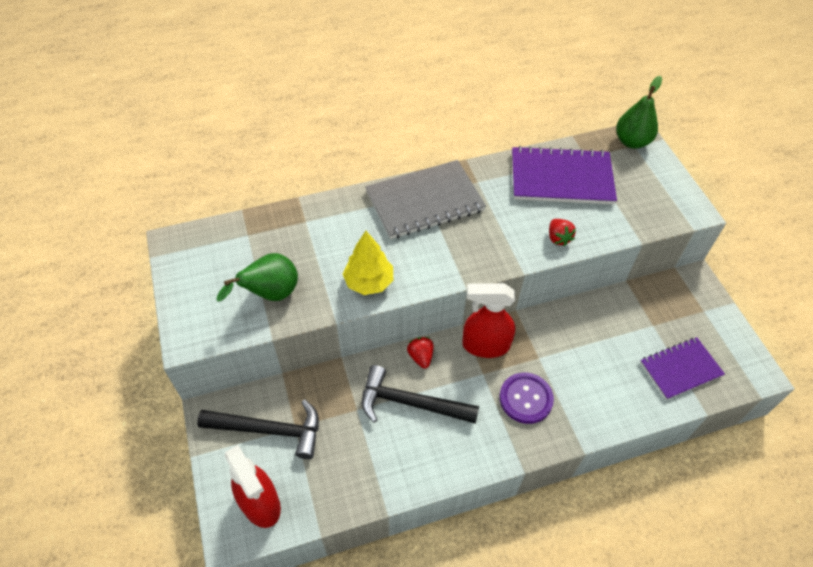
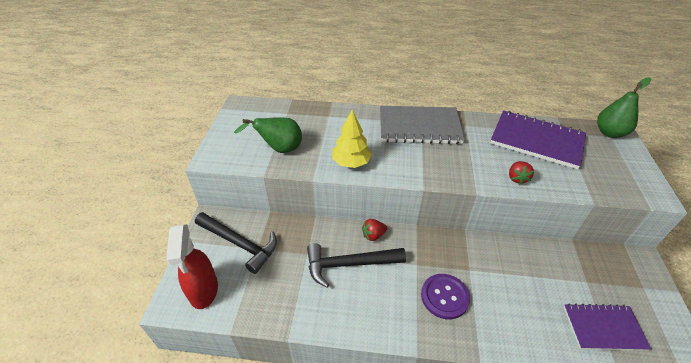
camera: 25 degrees right, 10 degrees down
black hammer [362,365,479,424] -> black hammer turned 45 degrees counterclockwise [307,243,406,288]
red strawberry [407,337,434,369] -> red strawberry turned 120 degrees counterclockwise [362,219,387,241]
red spray bottle [462,283,515,358] -> none

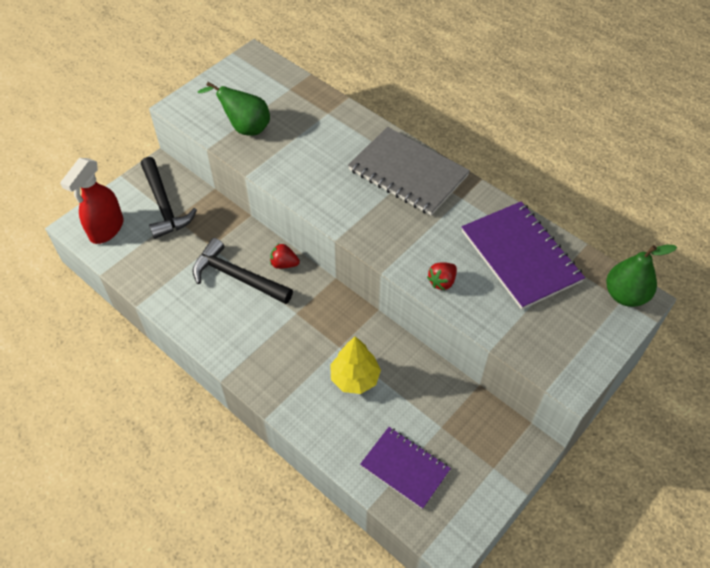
camera: 35 degrees right, 10 degrees up
yellow tree [332,110,372,168] -> yellow tree moved to [330,337,381,394]
purple button [421,274,470,319] -> none

